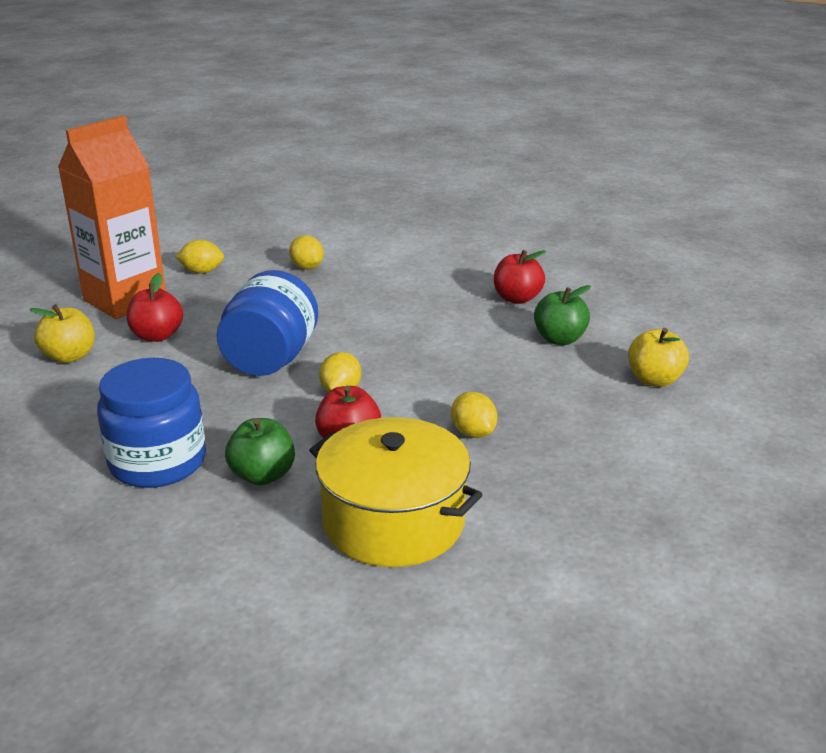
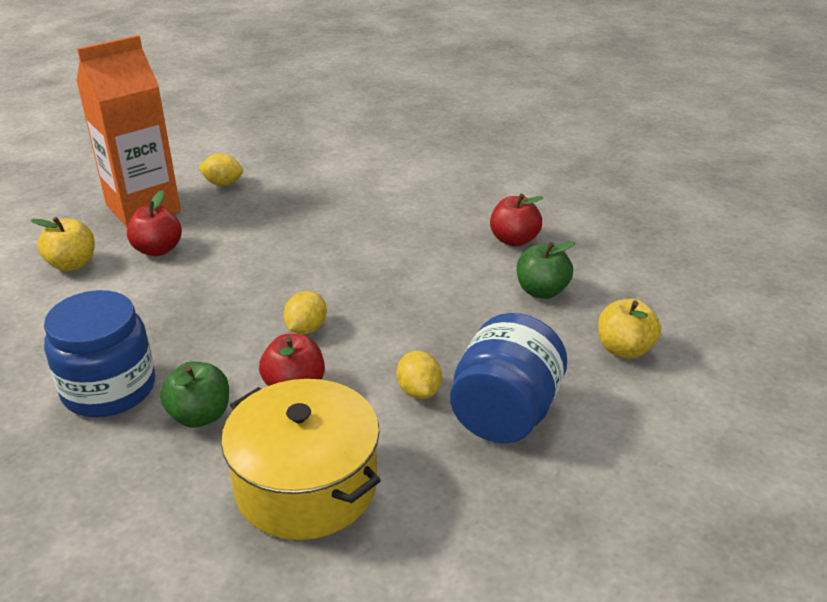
camera: 10 degrees right, 5 degrees up
blue jar [217,270,318,376] -> blue jar moved to [450,313,567,443]
yellow lemon [289,235,324,270] -> none

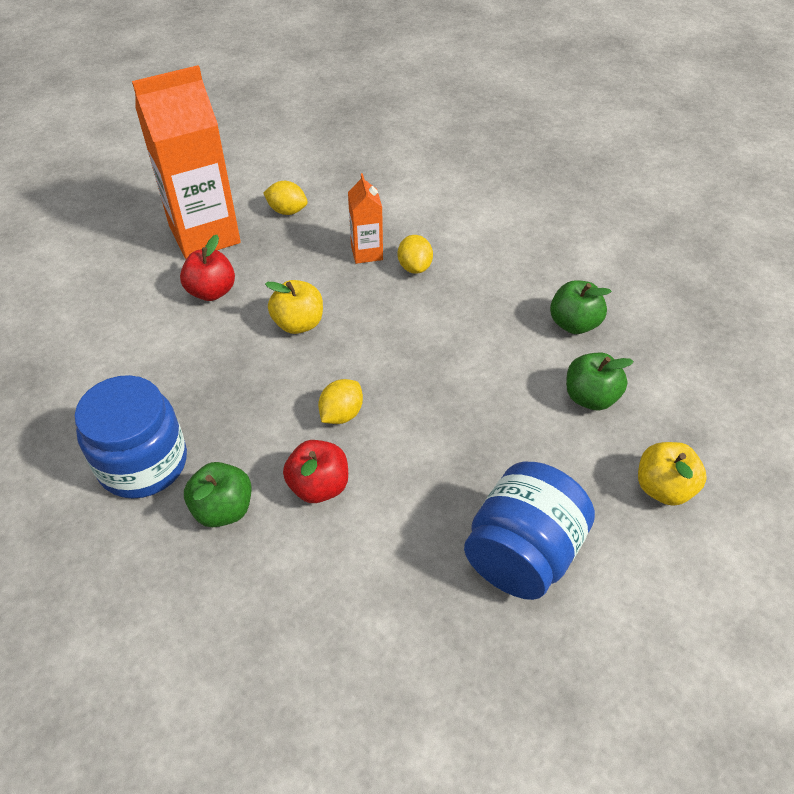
camera: 10 degrees right, 15 degrees up
yellow apple [31,217,95,271] -> yellow apple moved to [265,280,323,334]
yellow pot [221,379,381,540] -> none
yellow lemon [397,351,442,399] -> yellow lemon moved to [398,235,433,274]
red apple [490,194,544,247] -> green apple [550,280,612,334]
none -> orange carton [348,173,383,264]

